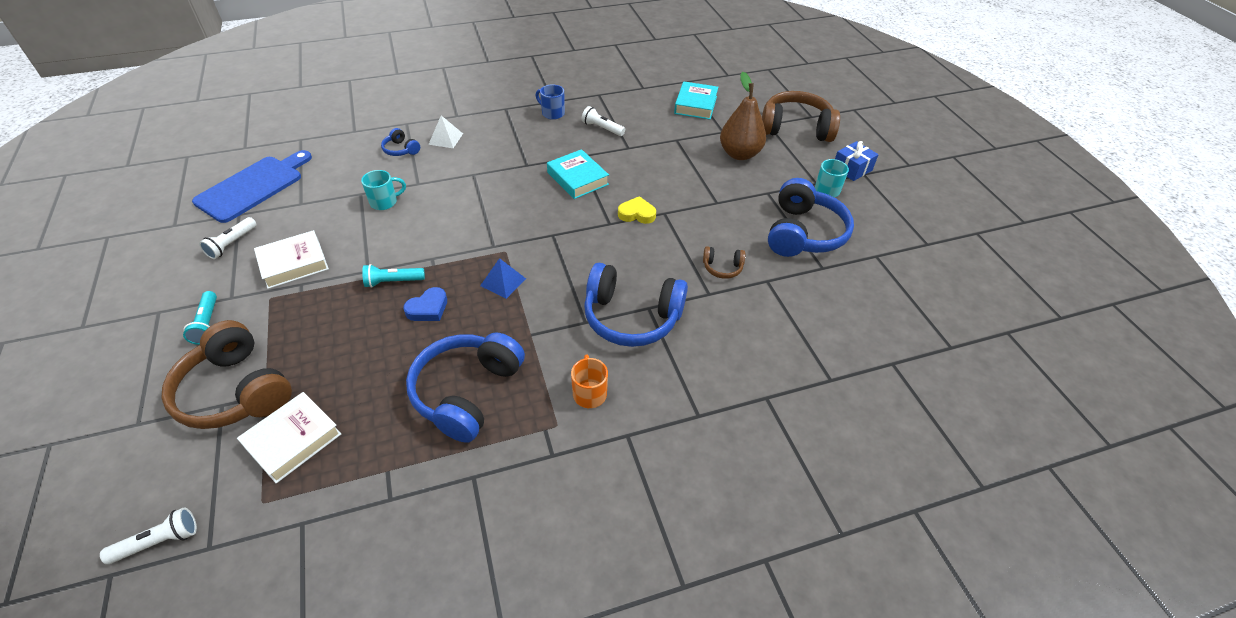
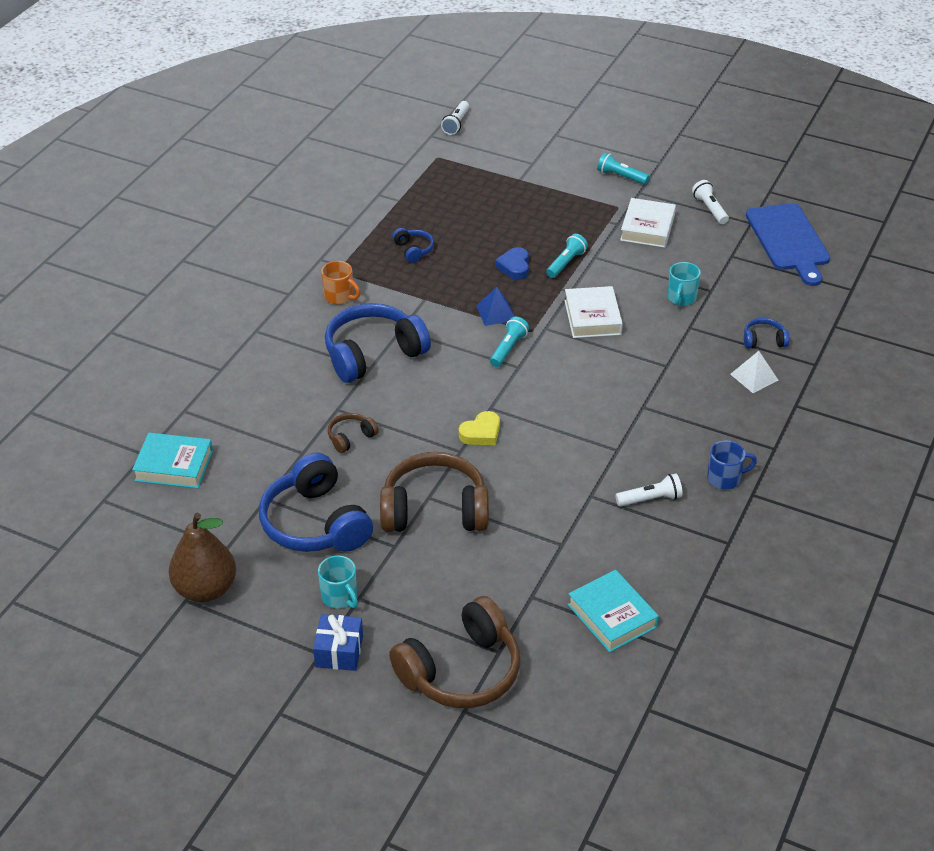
camera: 135 degrees right, 5 degrees down
brown headphones [161,320,292,429] -> brown headphones moved to [380,452,489,532]
white book [237,392,341,484] -> white book moved to [564,286,623,338]
blue headphones [406,333,525,443] -> blue headphones [392,228,434,263], size x0.45
turquoise book [547,149,609,199] -> turquoise book moved to [132,433,213,488]
brown pear [720,72,766,160] -> brown pear moved to [169,513,236,602]
none -> turquoise flashlight [490,317,529,367]

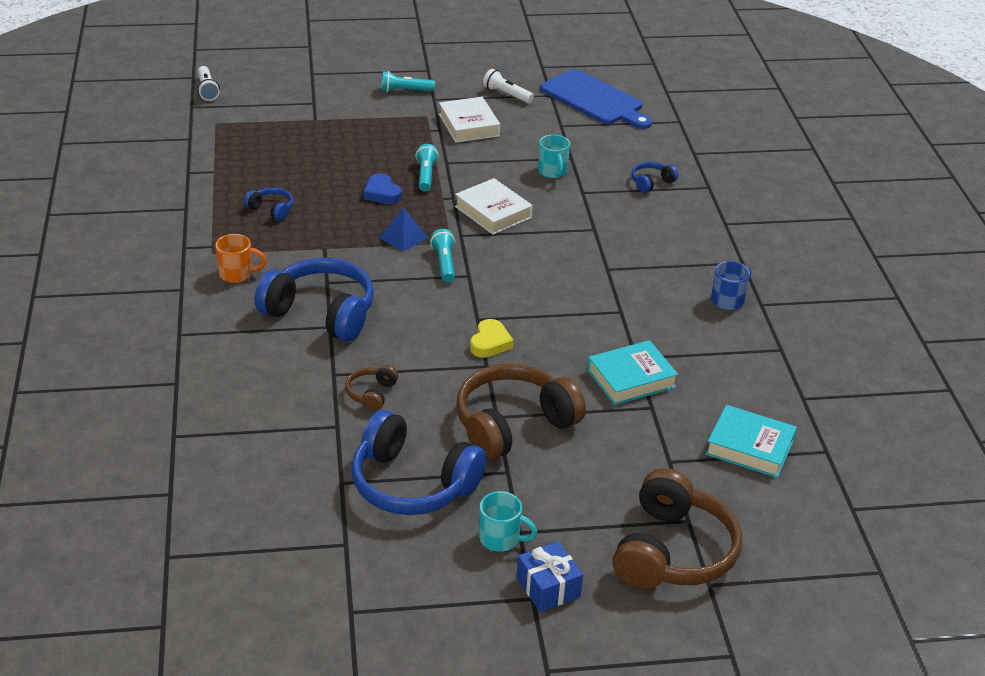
camera: 35 degrees left, 5 degrees down
turquoise book [132,433,213,488] -> turquoise book moved to [587,340,678,405]
brown pear [169,513,236,602] -> none
blue headphones [325,303,431,383] -> blue headphones turned 90 degrees clockwise [254,258,374,342]
white flashlight [615,473,683,507] -> none
white pyramid [730,351,778,393] -> none

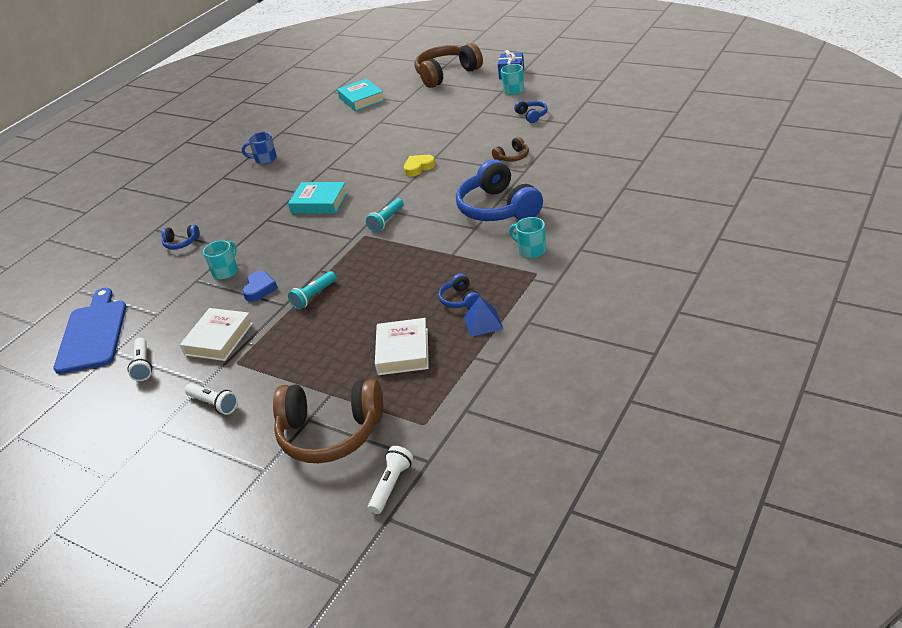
camera: 135 degrees left, 0 degrees up
orange mug [215,234,266,283] -> turquoise mug [509,217,546,258]
blue headphones [351,410,487,515] -> blue headphones [514,100,548,123], size x0.45
blue heart [364,174,402,204] -> blue heart moved to [242,271,278,302]
blue pyramid [379,208,428,252] -> blue pyramid moved to [464,296,503,337]
turquoise flashlight [381,71,435,93] -> white flashlight [185,383,238,415]
white book [455,178,533,235] -> white book moved to [375,318,429,375]
brown headphones [456,363,586,461] -> brown headphones moved to [273,379,383,463]
turquoise book [587,340,678,405] -> turquoise book moved to [288,182,348,214]

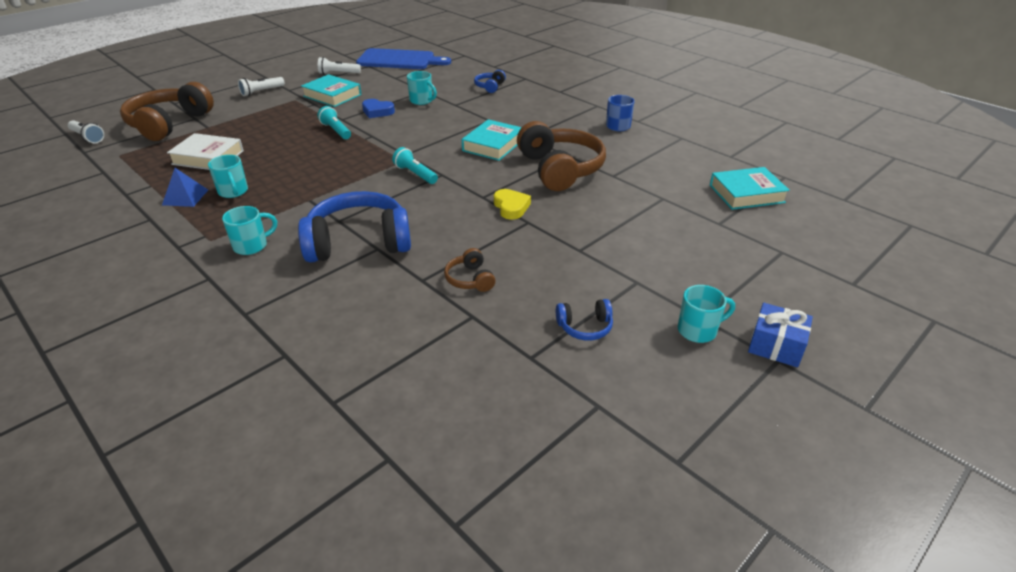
camera: 100 degrees right, 0 degrees up
white book [180,308,253,361] -> turquoise book [301,74,362,107]
brown headphones [415,43,483,88] -> brown headphones moved to [517,121,606,191]
blue headphones [438,274,481,308] -> turquoise mug [208,155,248,198]

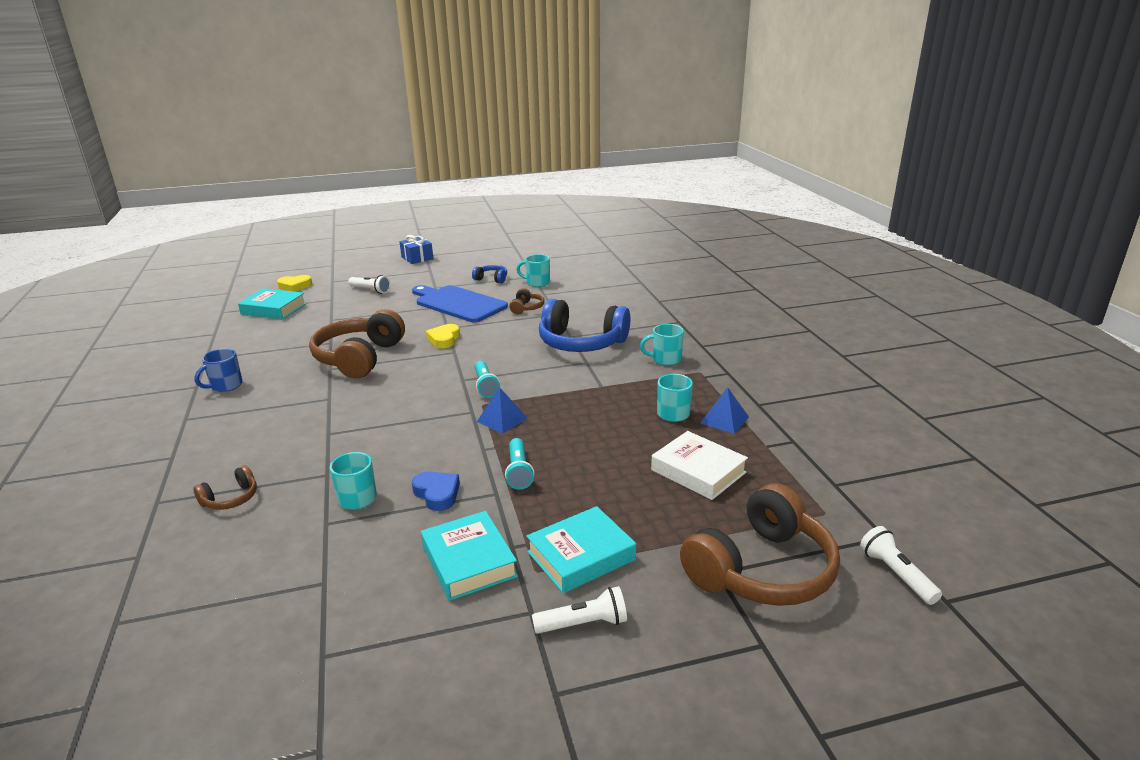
camera: 150 degrees left, 10 degrees down
white flashlight [318,57,361,74] -> white flashlight moved to [348,275,390,294]
blue cutting board [356,48,451,69] -> blue cutting board moved to [412,285,508,323]
turquoise book [462,119,522,161] -> turquoise book moved to [526,506,636,593]
blue headphones [474,70,506,93] -> brown headphones [193,465,257,510]
turquoise mug [678,285,735,343] -> turquoise mug moved to [517,254,550,287]
none -> yellow heart [277,275,312,292]
none -> blue pyramid [477,388,527,434]

